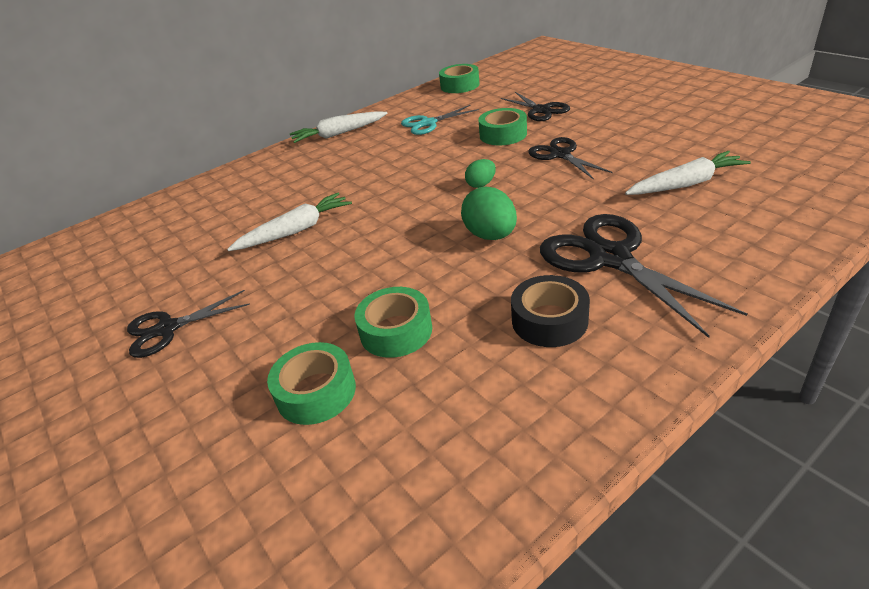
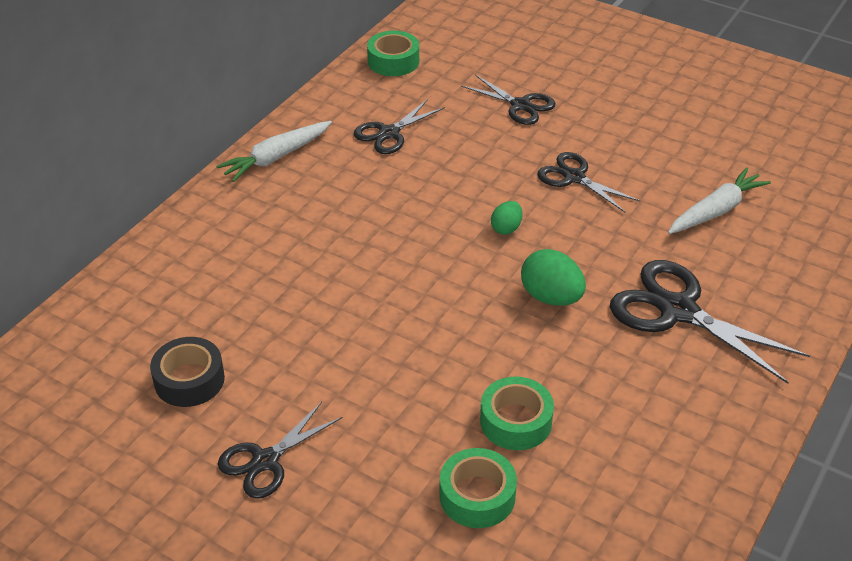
camera: 25 degrees left, 5 degrees up
white carrot [227,192,352,251] -> none
turquoise scissors [401,105,479,135] -> black scissors [354,99,445,154]
green tape [478,108,527,145] -> none
black tape [511,275,590,347] -> black tape moved to [150,337,225,407]

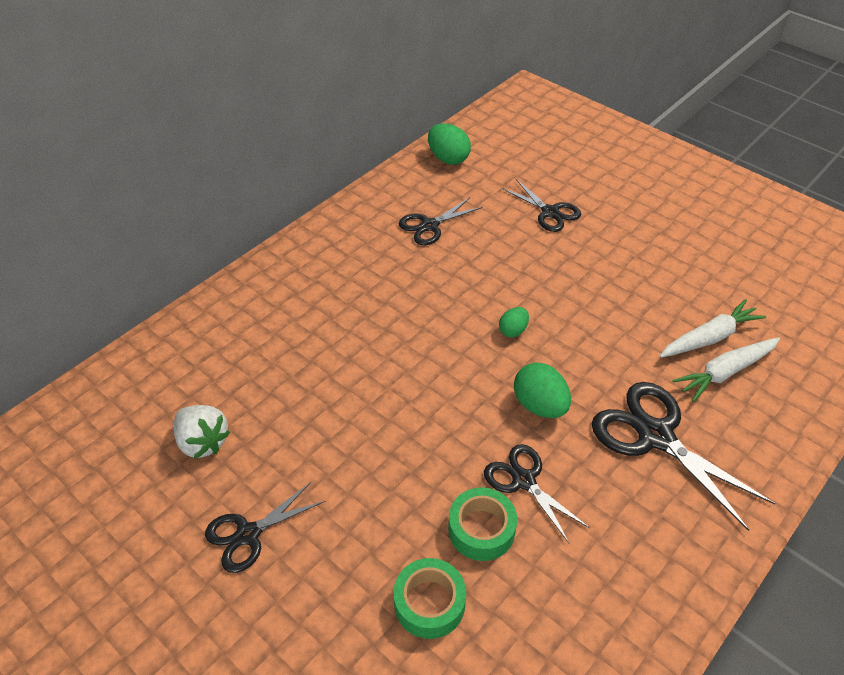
camera: 10 degrees right, 5 degrees up
black tape [150,337,225,407] -> white strawberry [174,405,230,459]
white carrot [216,121,332,182] -> white carrot moved to [672,337,780,402]
green tape [367,31,419,76] -> green egg [428,123,471,165]
black scissors [537,152,640,212] -> black scissors moved to [484,444,590,543]

